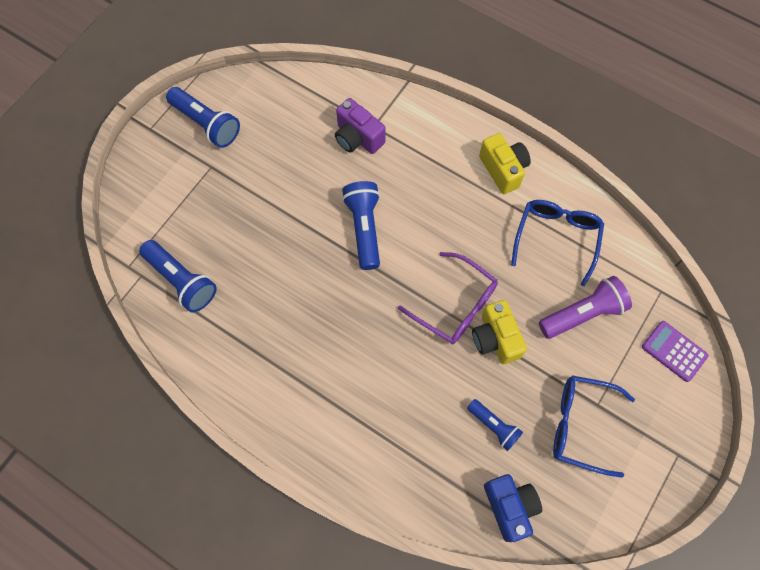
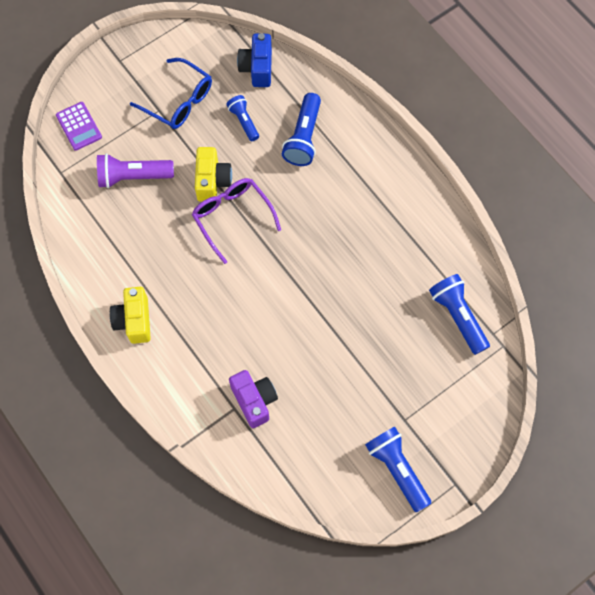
camera: 160 degrees left, 0 degrees up
blue flashlight [342,181,380,270] -> blue flashlight moved to [282,93,321,166]
blue glasses [511,200,604,286] -> none

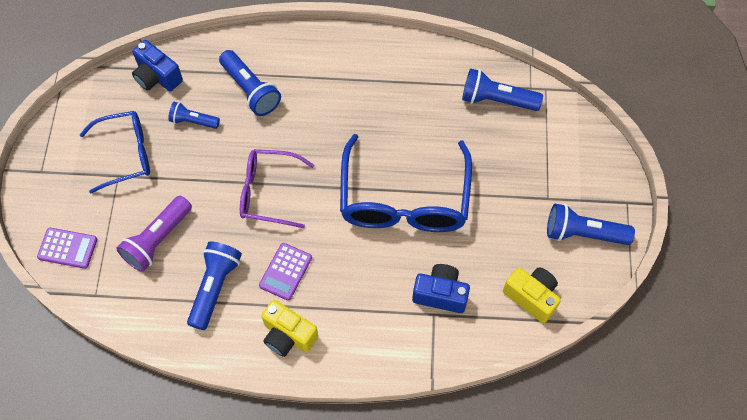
camera: 50 degrees left, 5 degrees down
yellow camera [195,147,232,202] -> yellow camera moved to [503,267,561,323]
purple camera [229,370,278,428] -> blue camera [412,264,470,313]
none -> blue flashlight [187,241,242,330]
none -> purple calculator [259,243,312,301]
none -> blue glasses [340,134,472,232]

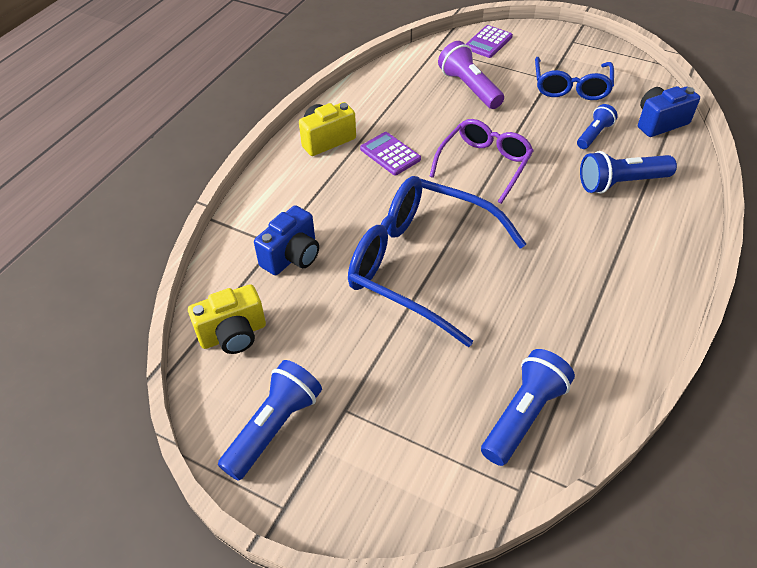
camera: 115 degrees right, 15 degrees down
blue flashlight [187,241,242,330] -> none

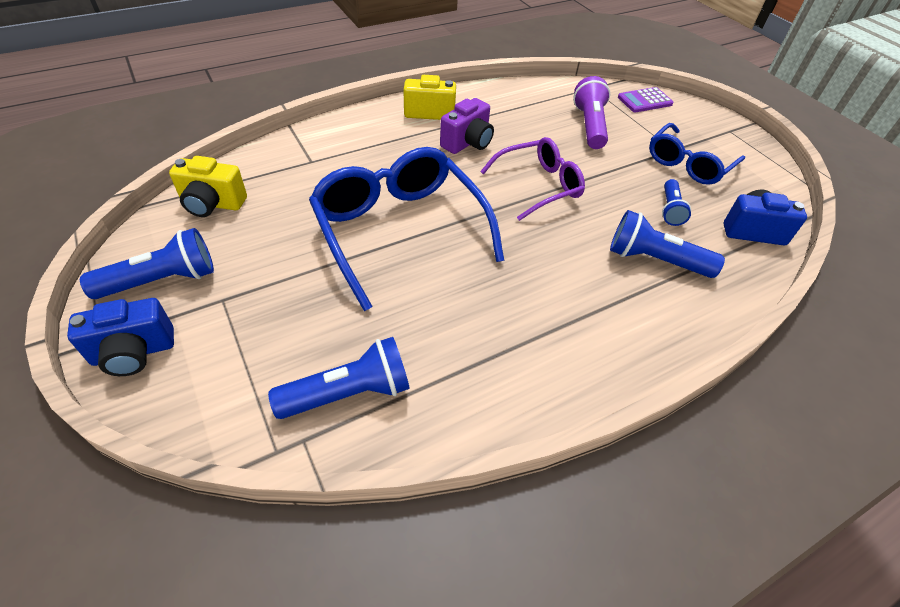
camera: 30 degrees right, 0 degrees up
blue camera [254,205,319,275] -> blue camera moved to [67,298,174,376]
purple calculator [360,132,421,175] -> purple camera [440,98,494,154]
blue flashlight [577,104,618,149] -> blue flashlight turned 120 degrees clockwise [662,179,691,226]

